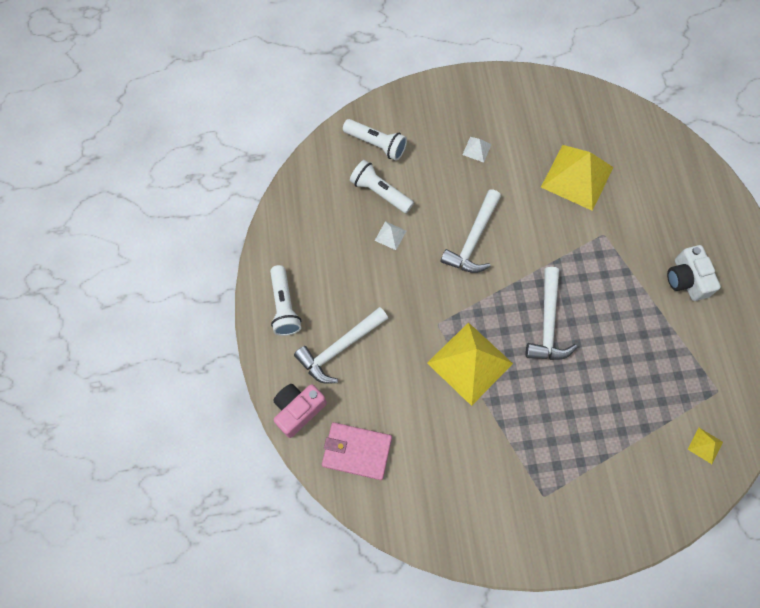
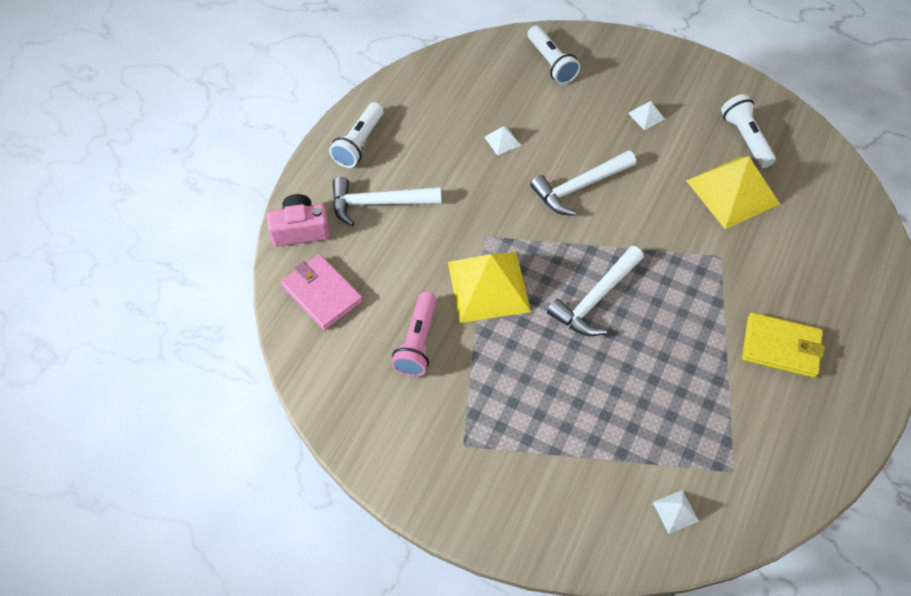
camera: 35 degrees right, 10 degrees down
white flashlight [350,160,414,213] -> white flashlight moved to [721,94,776,168]
white camera [667,245,721,301] -> yellow wallet [742,312,824,378]
yellow pyramid [688,428,723,464] -> white pyramid [653,490,699,534]
none -> pink flashlight [391,292,437,377]

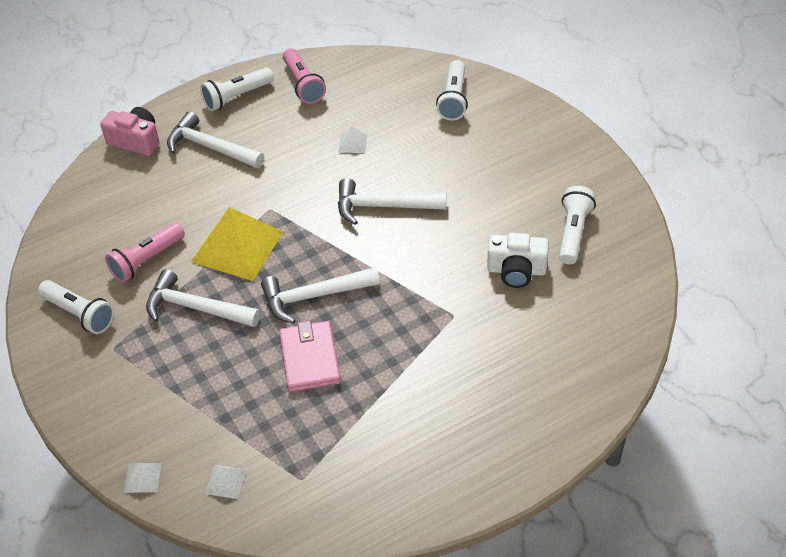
camera: 35 degrees right, 10 degrees down
pink wallet [281,254,363,330] -> pink wallet moved to [279,321,341,392]
white pyramid [628,101,665,130] -> white pyramid moved to [124,463,161,493]
yellow pyramid [686,156,780,229] -> white camera [487,233,549,288]
yellow wallet [742,312,824,378] -> none
none -> white flashlight [38,280,114,334]
none -> white hammer [146,269,260,327]
none -> pink flashlight [283,48,326,104]

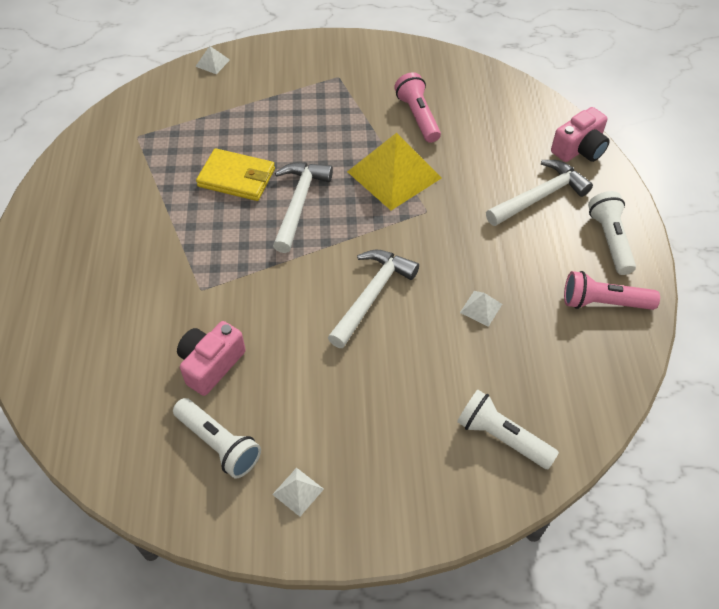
camera: 115 degrees right, 5 degrees up
white flashlight [38,280,114,334] -> none
white hammer [146,269,260,327] -> none
white pyramid [205,465,246,499] -> white pyramid moved to [272,468,324,517]
pink wallet [279,321,341,392] -> yellow wallet [196,148,275,201]
white camera [487,233,549,288] -> pink camera [177,321,246,396]

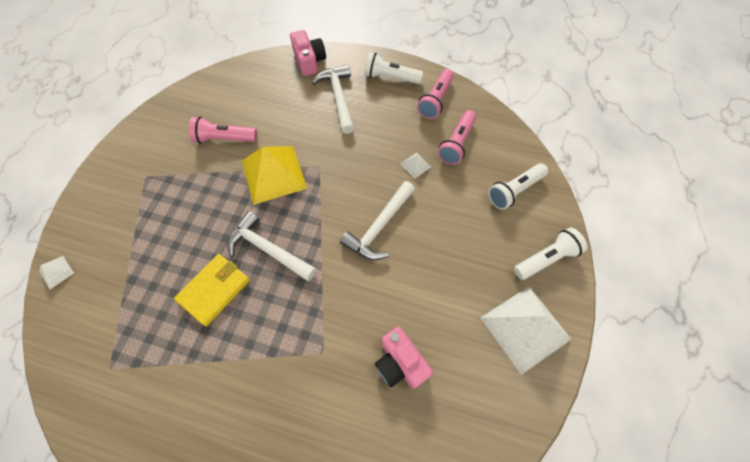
camera: 70 degrees left, 10 degrees up
white flashlight [173,398,261,478] -> white flashlight moved to [514,227,587,280]
white pyramid [272,468,324,517] -> white pyramid [481,286,571,375], size x2.39
white hammer [328,250,419,348] -> white hammer turned 105 degrees counterclockwise [340,181,415,260]
none -> pink flashlight [438,110,476,165]

